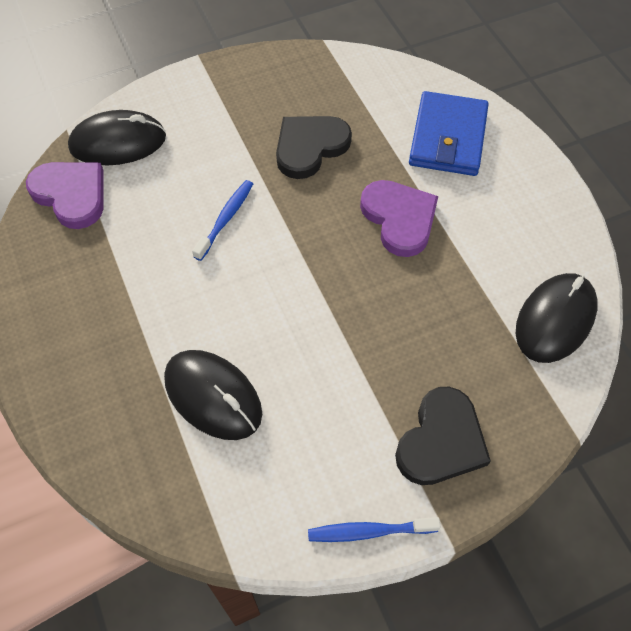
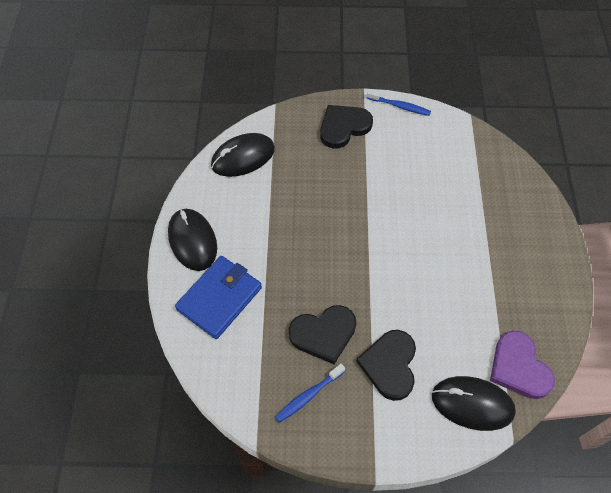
camera: 155 degrees left, 0 degrees up
black mouse [164,350,262,440] -> black mouse moved to [168,208,217,271]
blue toothbrush [192,180,253,261] -> blue toothbrush moved to [275,364,345,423]
purple heart [360,180,438,257] -> none
none -> black heart [356,330,416,401]

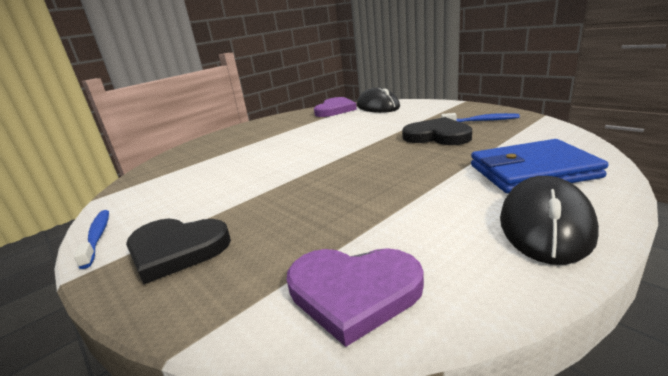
camera: 130 degrees left, 35 degrees down
black mouse [211,133,275,177] -> purple heart [287,248,424,347]
black heart [356,330,416,401] -> none

